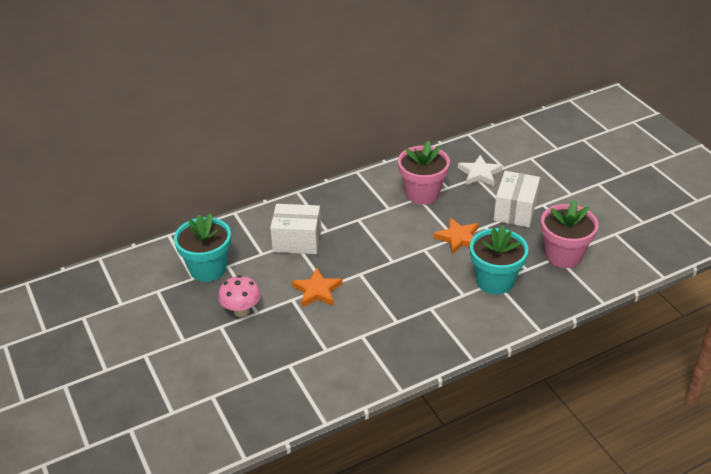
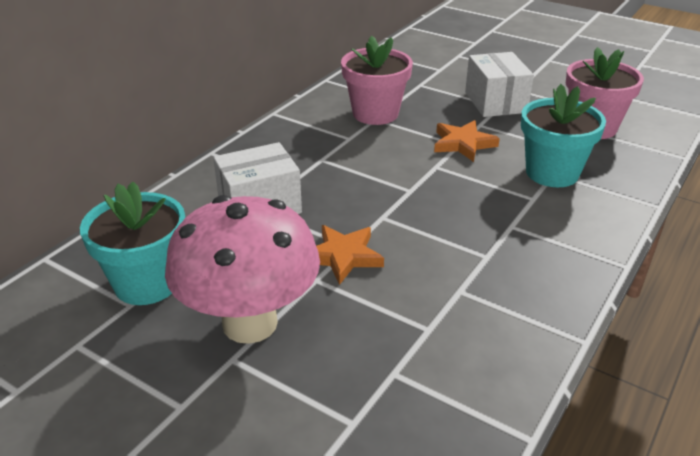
camera: 30 degrees left, 5 degrees down
pink mushroom [218,275,261,317] -> pink mushroom [165,195,320,344], size x1.95
white star [458,155,503,186] -> none

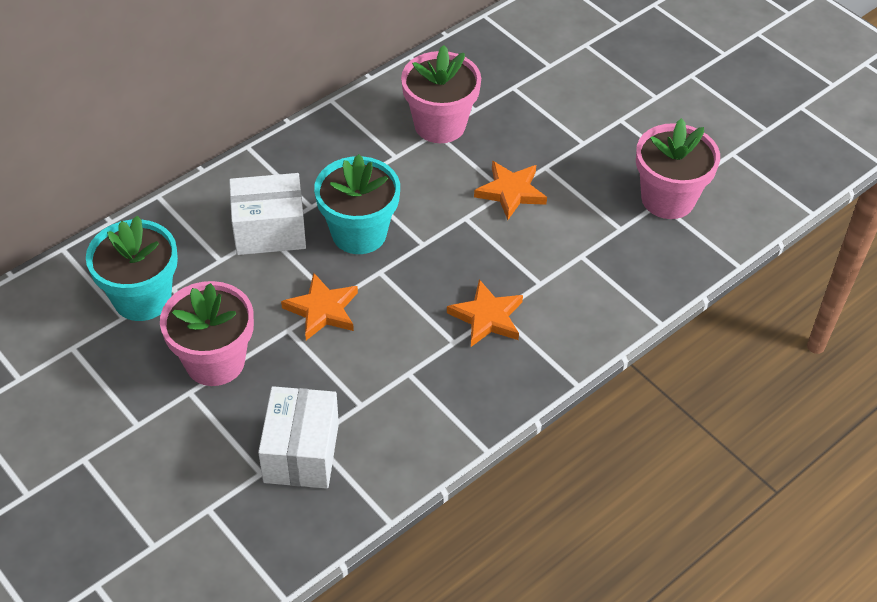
camera: 15 degrees right, 15 degrees up
pink mushroom [165,195,320,344] -> pink flower pot [160,281,254,386]
white box [465,52,534,117] -> white box moved to [258,386,339,489]
turquoise flower pot [521,84,606,187] -> turquoise flower pot moved to [314,154,400,254]
none -> orange star [447,279,523,347]

